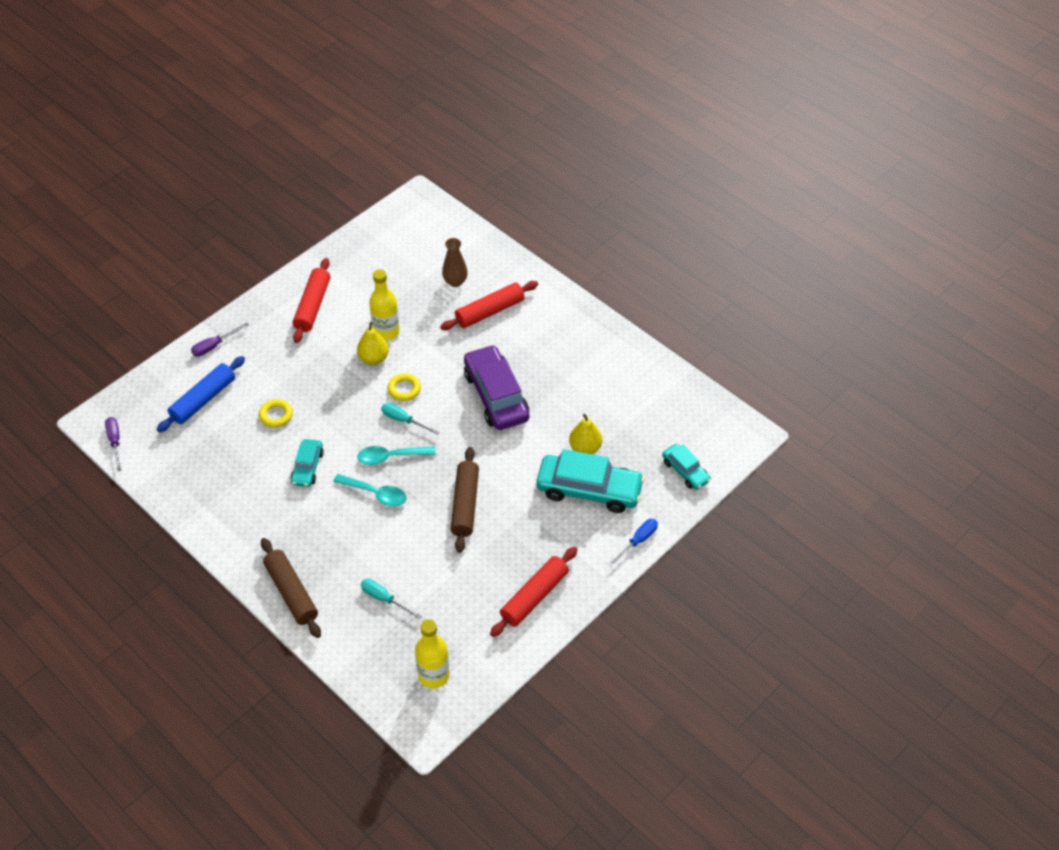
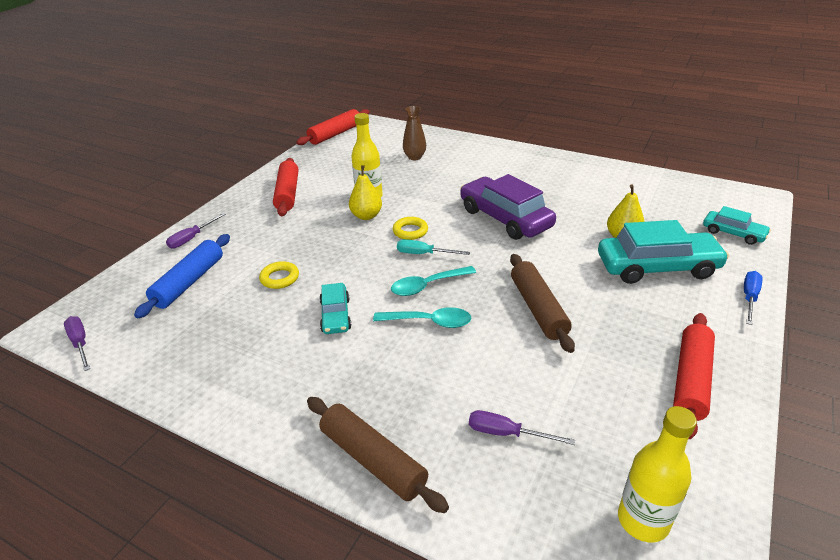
camera: 15 degrees left, 15 degrees down
turquoise screwdriver [361,579,422,620] -> purple screwdriver [469,410,575,445]
red rolling pin [440,281,538,330] -> red rolling pin moved to [296,109,370,145]

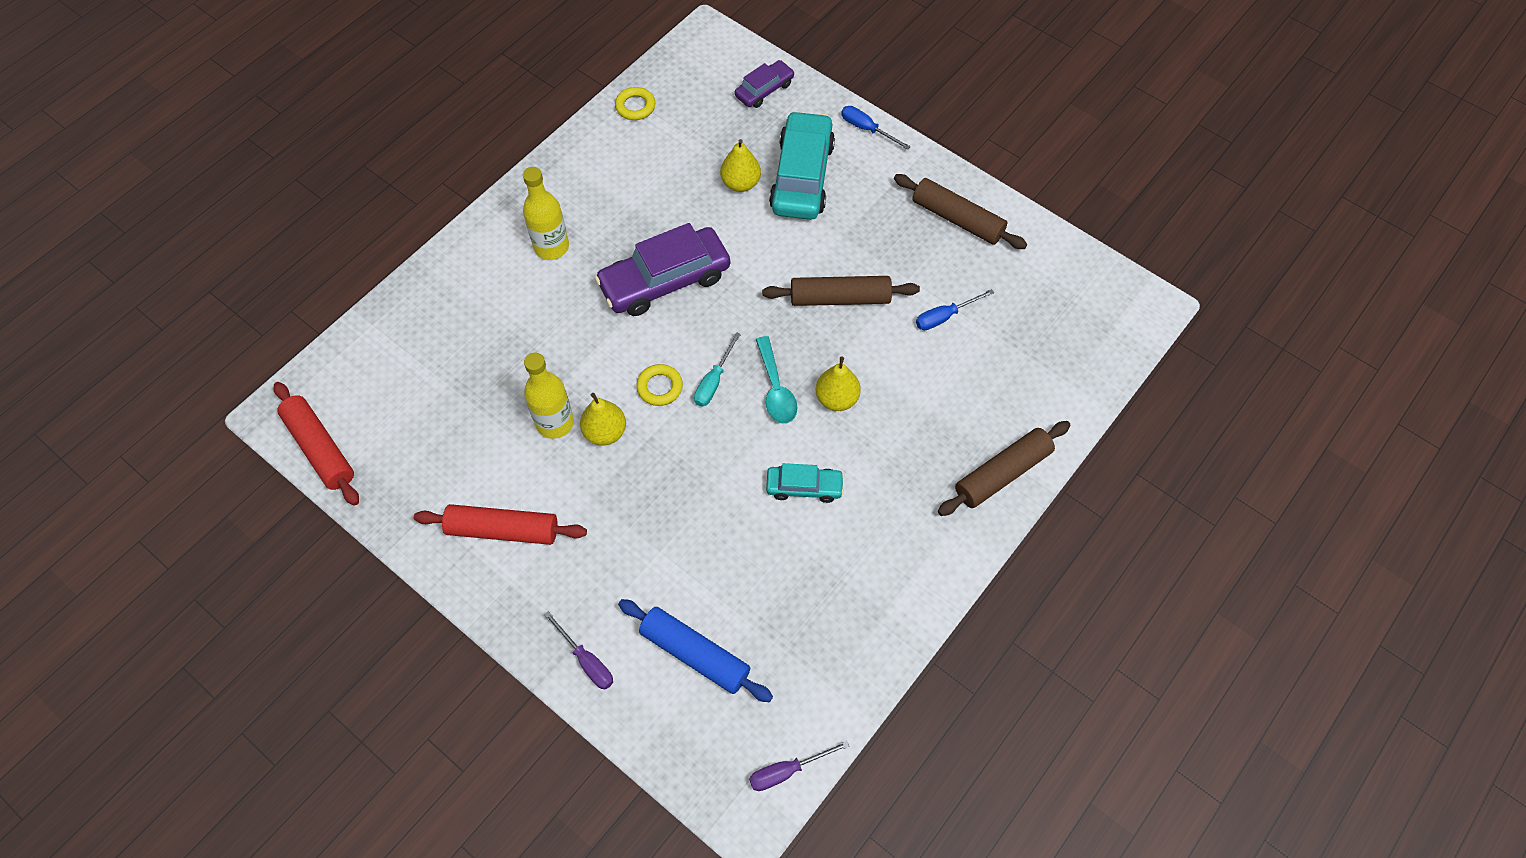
camera: 80 degrees left, 25 degrees up
yellow ring [259,261,299,289] -> yellow ring moved to [615,87,655,120]
turquoise spoon [373,307,472,328] -> yellow pear [816,357,861,411]
brown vase [403,106,426,160] -> none
purple screwdriver [469,410,575,445] -> none
yellow bottle [618,406,697,542] -> yellow bottle moved to [523,167,569,260]
red rolling pin [673,313,715,439] -> brown rolling pin [894,174,1027,249]
turquoise car [703,206,771,245] -> purple car [735,60,795,108]
none -> blue screwdriver [916,289,994,330]

